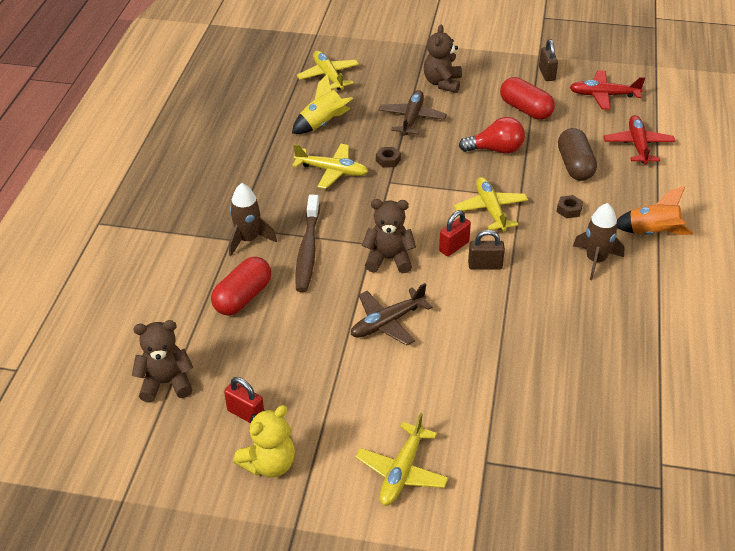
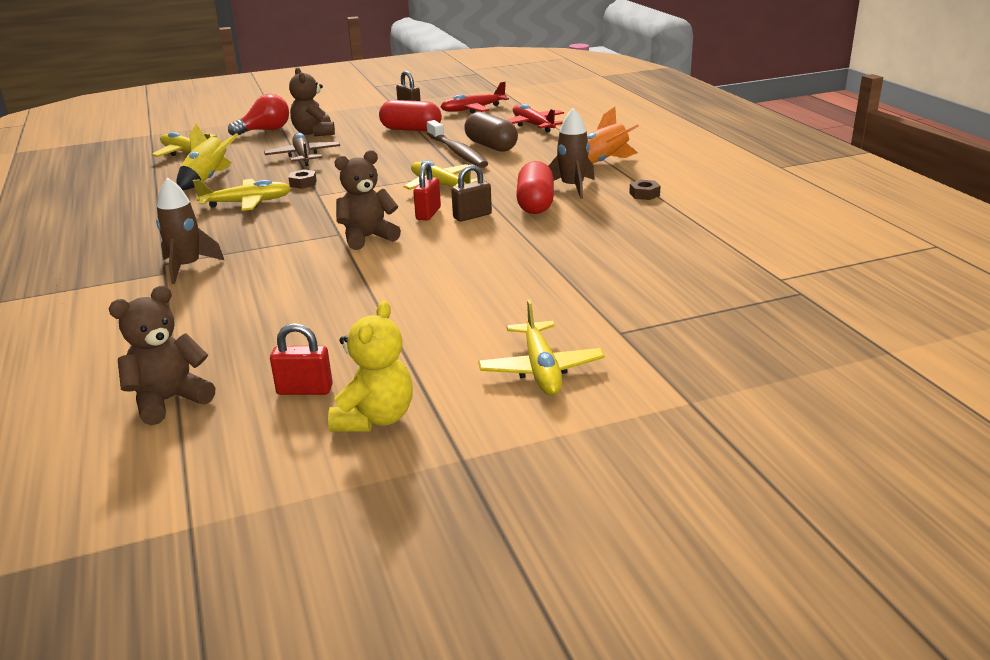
camera: 30 degrees left, 15 degrees down
red capsule [211,257,271,315] -> red capsule moved to [516,161,554,214]
brown toothbrush [295,195,320,292] -> brown toothbrush moved to [427,120,488,168]
brown plane [351,283,432,346] -> none
red light bulb [459,117,525,154] -> red light bulb moved to [228,94,289,136]
brown nut [557,195,583,218] -> brown nut moved to [629,180,661,200]

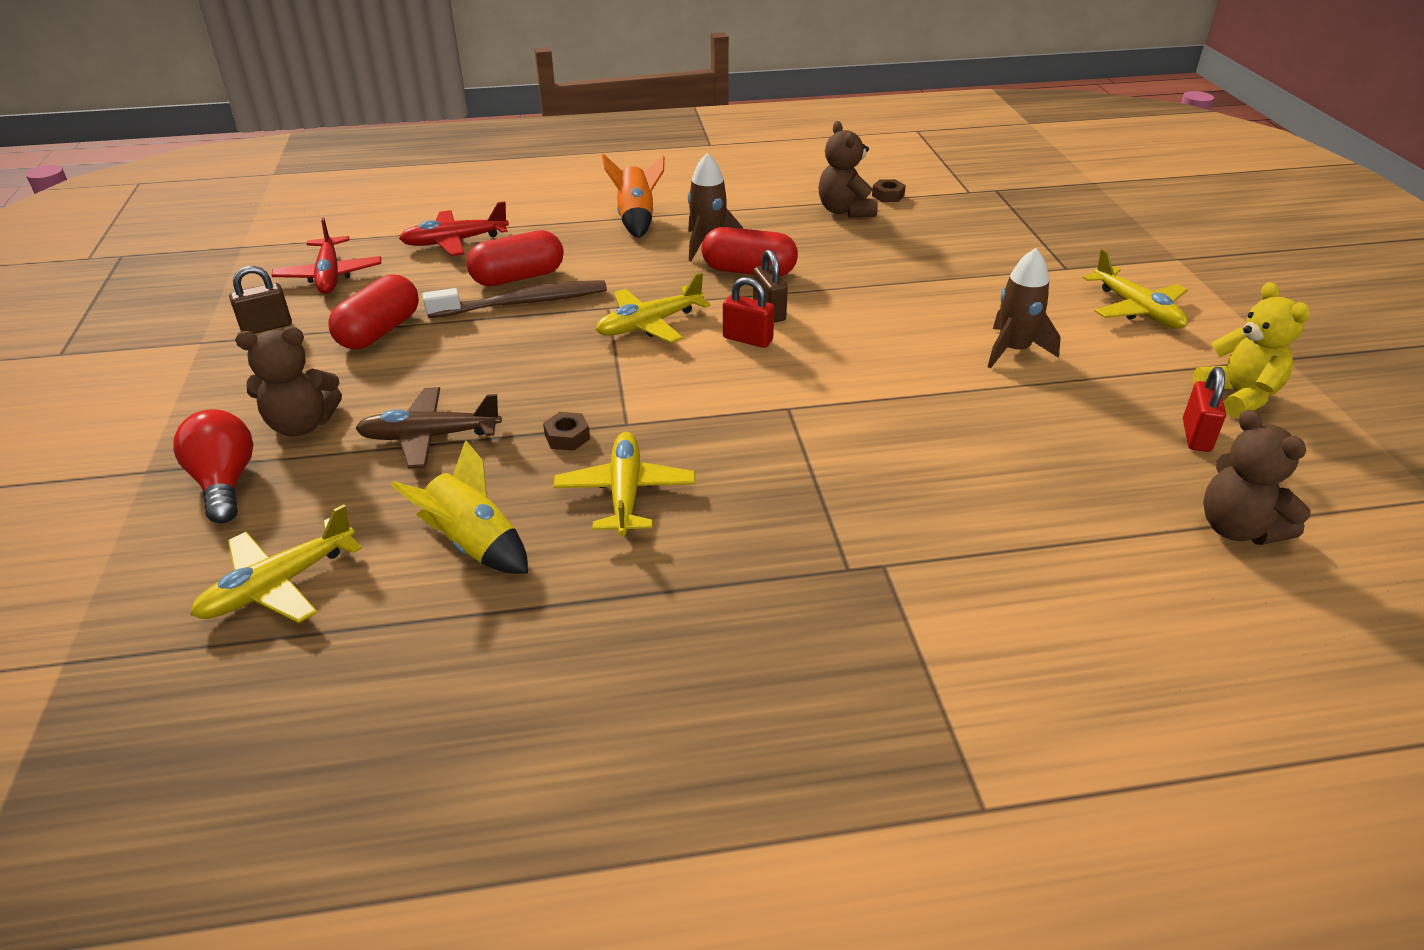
camera: 80 degrees left, 10 degrees up
brown rocket [156,177,224,284] -> brown rocket moved to [988,248,1061,368]
yellow teddy bear [328,301,413,432] -> yellow teddy bear turned 45 degrees clockwise [1193,282,1310,418]
brown teddy bear [335,150,401,250] -> brown teddy bear moved to [818,121,878,218]
brown capsule [464,112,518,152] -> red capsule [466,230,564,286]
yellow plane [478,299,605,396] -> yellow plane turned 60 degrees clockwise [1083,249,1188,329]
brown nut [629,180,661,200] -> brown nut moved to [872,179,906,202]

